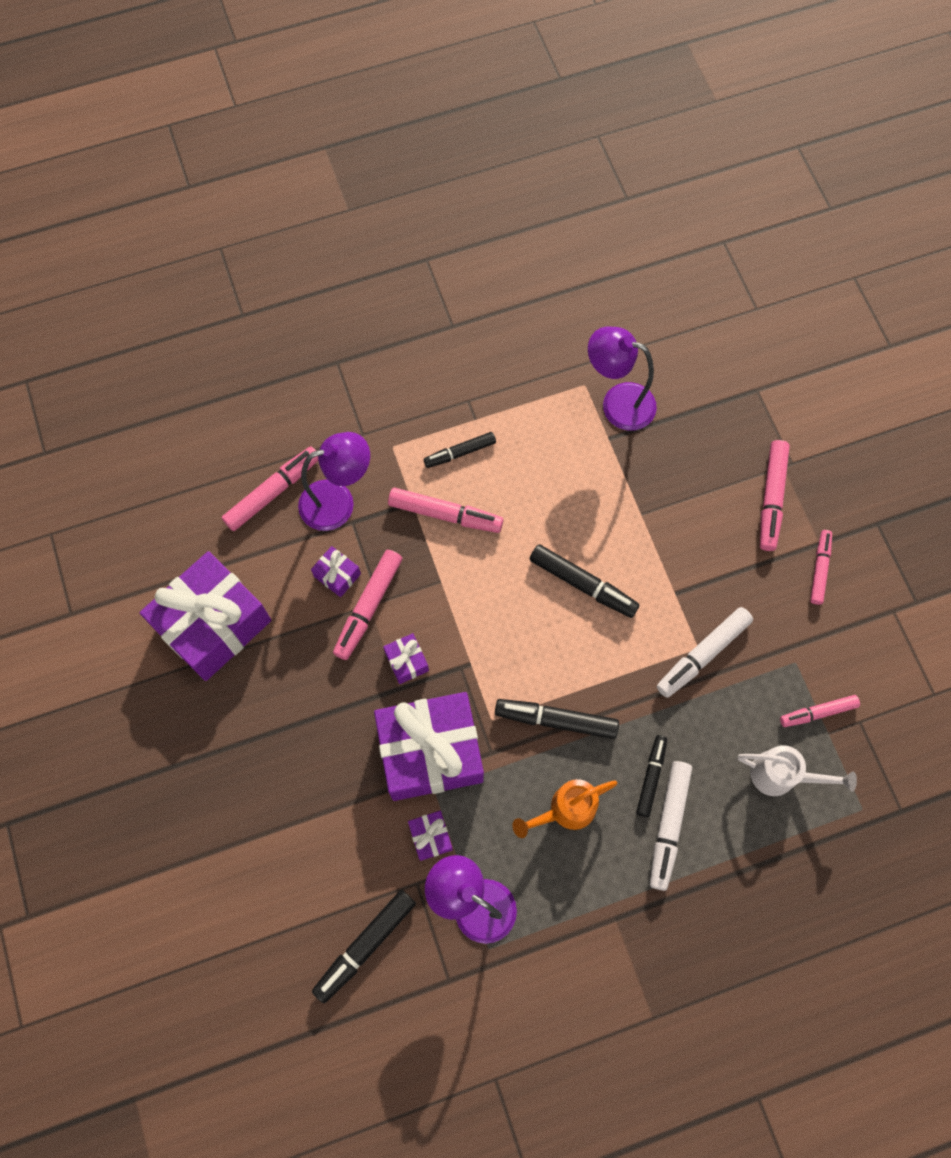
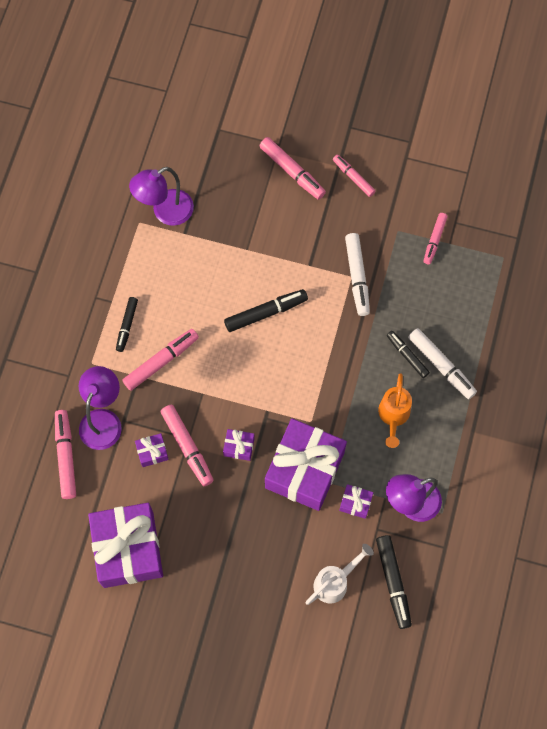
camera: 55 degrees left, 0 degrees up
black marker [495,699,619,739] -> none
white watering can [738,745,857,796] -> white watering can moved to [306,544,374,605]

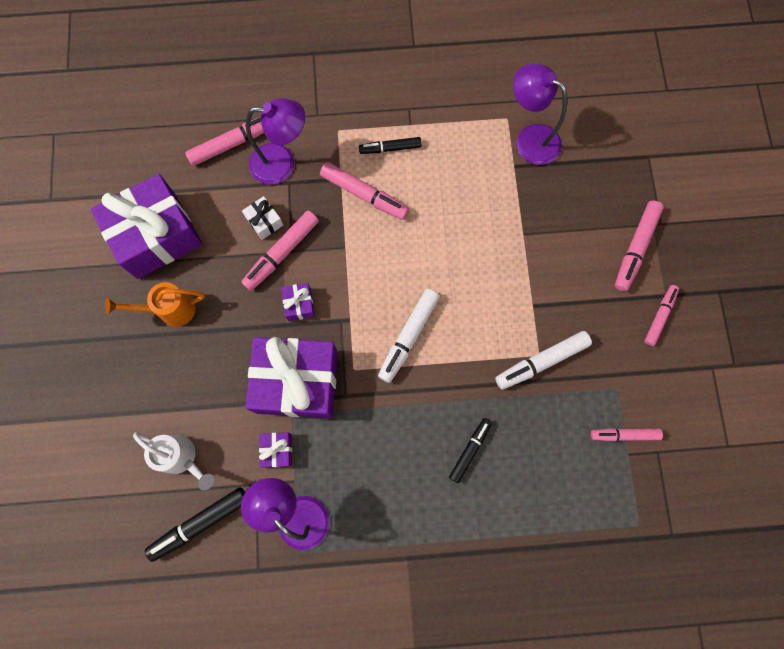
camera: 70 degrees right, 5 degrees up
purple gift [135,433,169,467] -> white gift [242,196,283,240]
black marker [224,289,308,332] -> none
orange watering can [378,373,412,448] -> orange watering can moved to [105,282,205,327]
white marker [408,328,477,399] -> white marker moved to [378,289,440,383]

